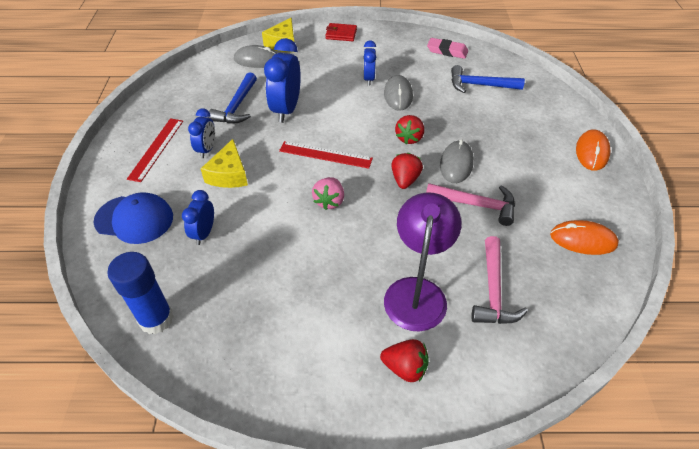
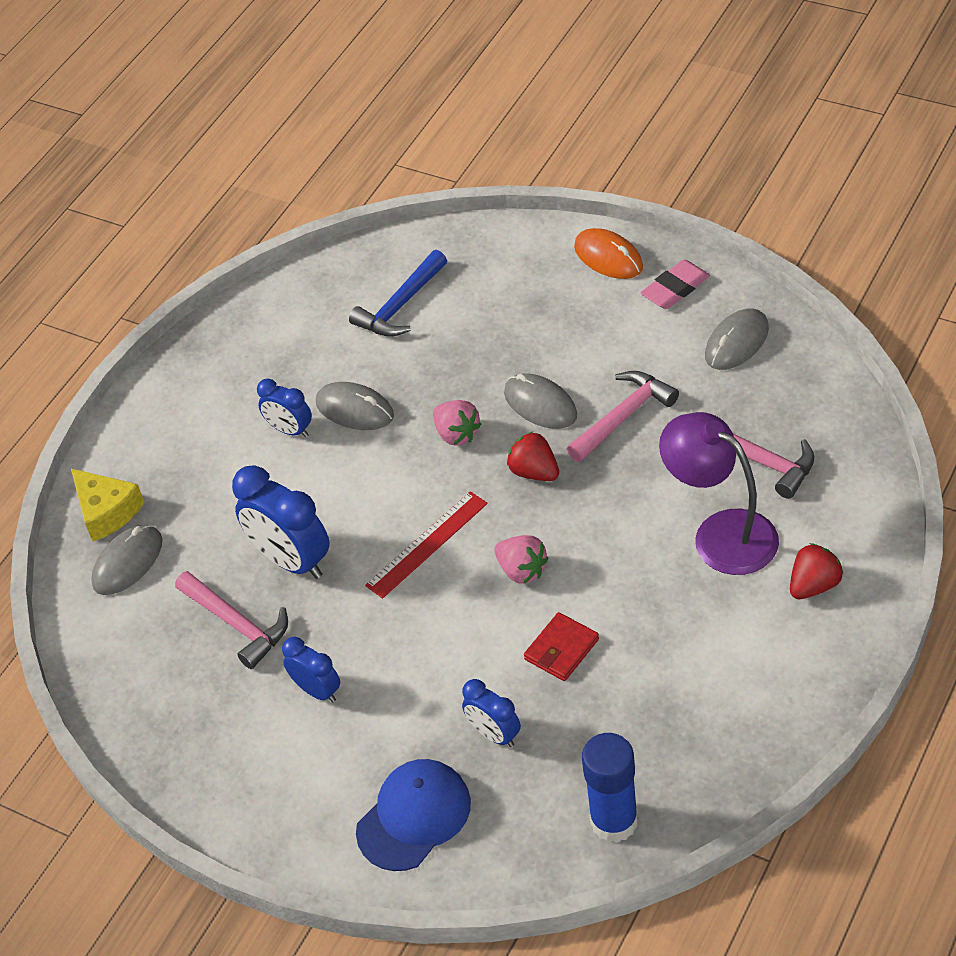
camera: 55 degrees left, 0 degrees up
red ruler [127,118,183,182] -> none
yellow cheese [201,139,248,188] -> none
blue hammer [208,72,257,124] -> pink hammer [175,571,288,669]
red wallet [326,23,357,41] -> red wallet moved to [524,612,599,681]
red strawberry [395,115,424,144] -> pink strawberry [433,400,481,446]
pink eraser [427,38,468,59] -> pink eraser moved to [641,260,710,309]
orange mouse [550,220,619,255] -> grey mouse [705,308,769,370]

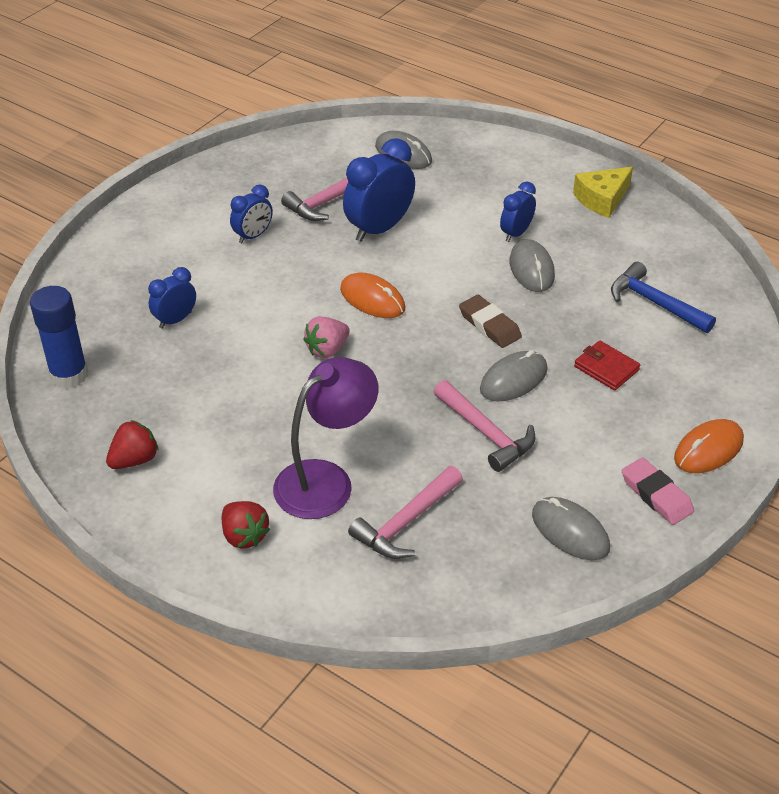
camera: 90 degrees right, 5 degrees down
yellow cheese [71,469,145,542] -> yellow cheese moved to [573,167,633,218]
grey mouse [316,382,394,430] -> grey mouse turned 45 degrees counterclockwise [510,239,555,292]
blue cap [356,759,471,871] -> none
red ruler [365,491,488,599] -> orange mouse [340,273,405,318]
pink strawberry [433,400,481,446] -> brown eraser [459,295,522,348]
red strawberry [507,432,559,481] -> red strawberry moved to [106,420,159,469]
red wallet [524,612,599,681] -> red wallet moved to [574,341,640,391]

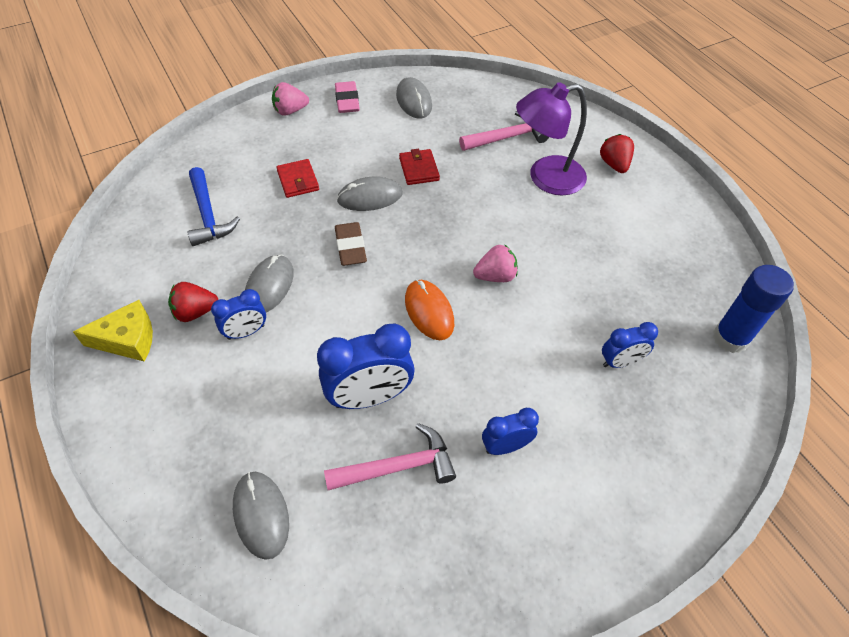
camera: 155 degrees left, 10 degrees up
red strawberry [106,420,159,469] -> red strawberry moved to [168,282,218,322]
pink hammer [434,380,535,472] -> red wallet [399,149,440,185]
orange mouse [674,419,744,473] -> pink strawberry [272,82,309,116]

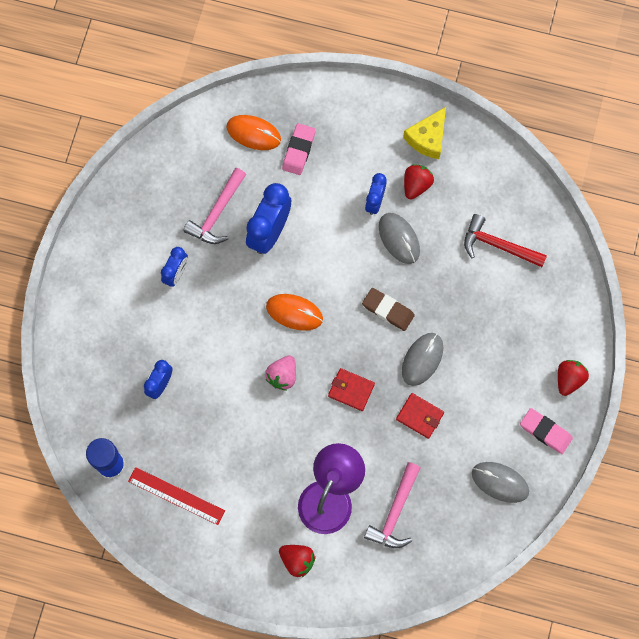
camera: 135 degrees right, 20 degrees up
blue hammer [187,167,240,246] -> red hammer [464,214,547,267]
grey mouse [233,472,289,560] -> orange mouse [226,115,281,150]
pink strawberry [272,82,309,116] -> red strawberry [558,360,589,396]
red wallet [276,159,319,198] -> red wallet moved to [328,368,375,411]
none -> red ruler [128,467,225,525]
none -> pink eraser [282,123,316,175]

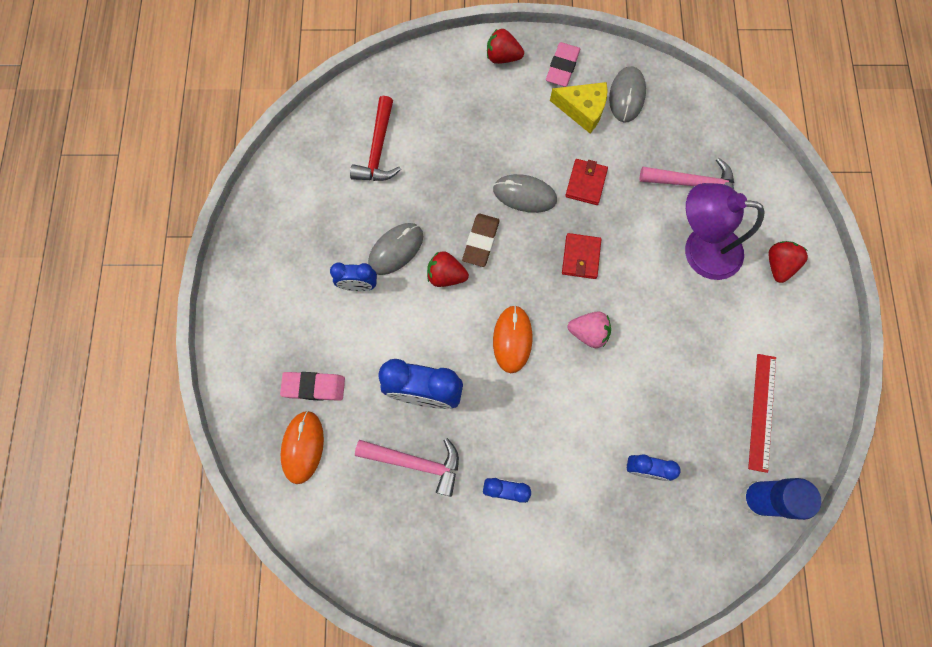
camera: 105 degrees left, 0 degrees up
yellow cheese [403,107,446,159] -> yellow cheese moved to [550,82,608,133]
red strawberry [404,164,434,200] -> red strawberry moved to [427,251,469,287]

